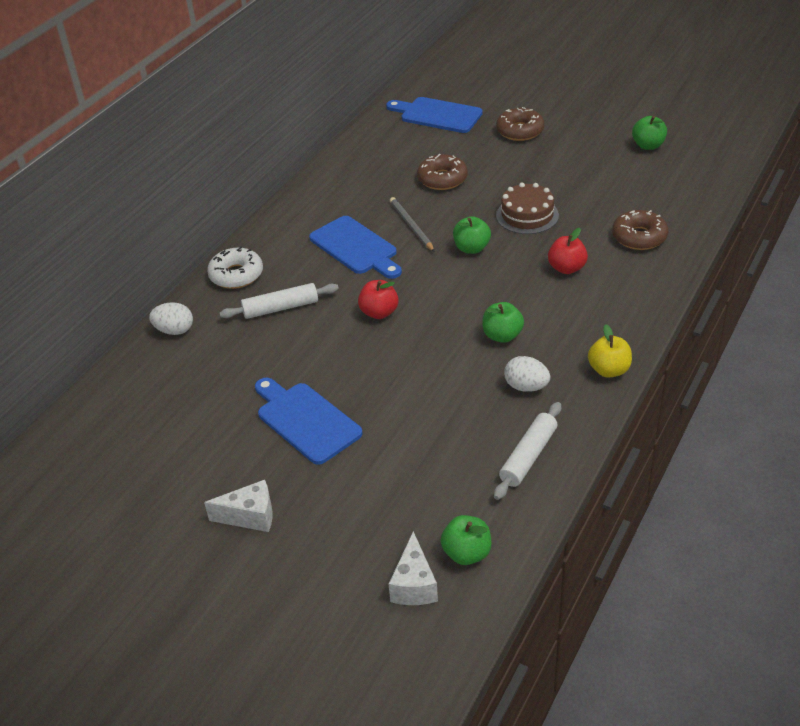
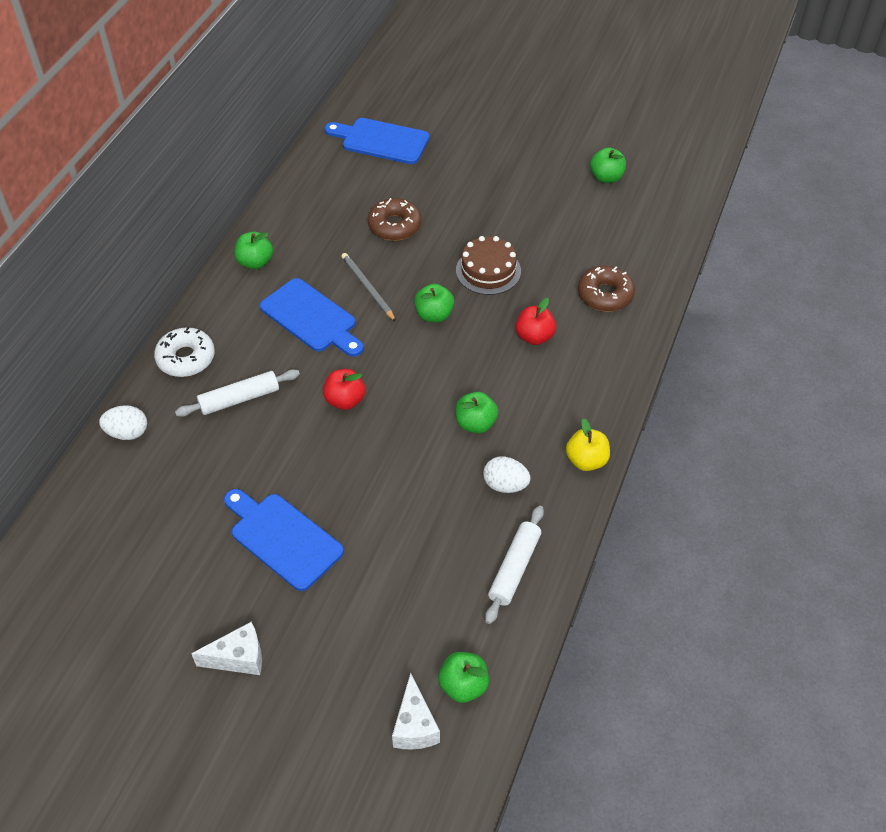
camera: 10 degrees left, 10 degrees up
brown donut [496,107,544,141] -> none
none -> green apple [235,232,273,269]

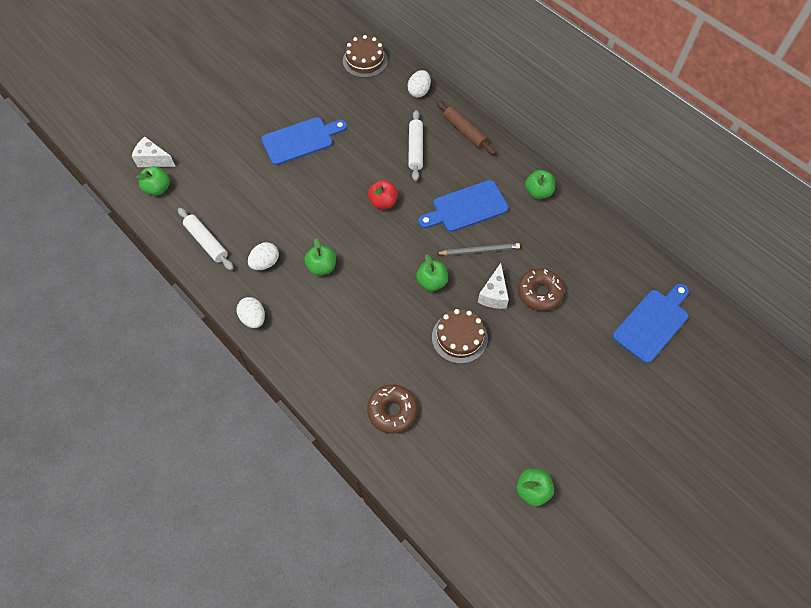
camera: 115 degrees right, 10 degrees up
white donut [154,327,215,377] -> brown rolling pin [436,101,496,155]
white cheese [191,622,262,675] -> white cheese moved to [478,263,509,309]
red apple [516,298,556,345] -> none
yellow apple [566,418,610,471] -> white egg [237,297,265,328]
none -> brown cake [343,35,388,78]

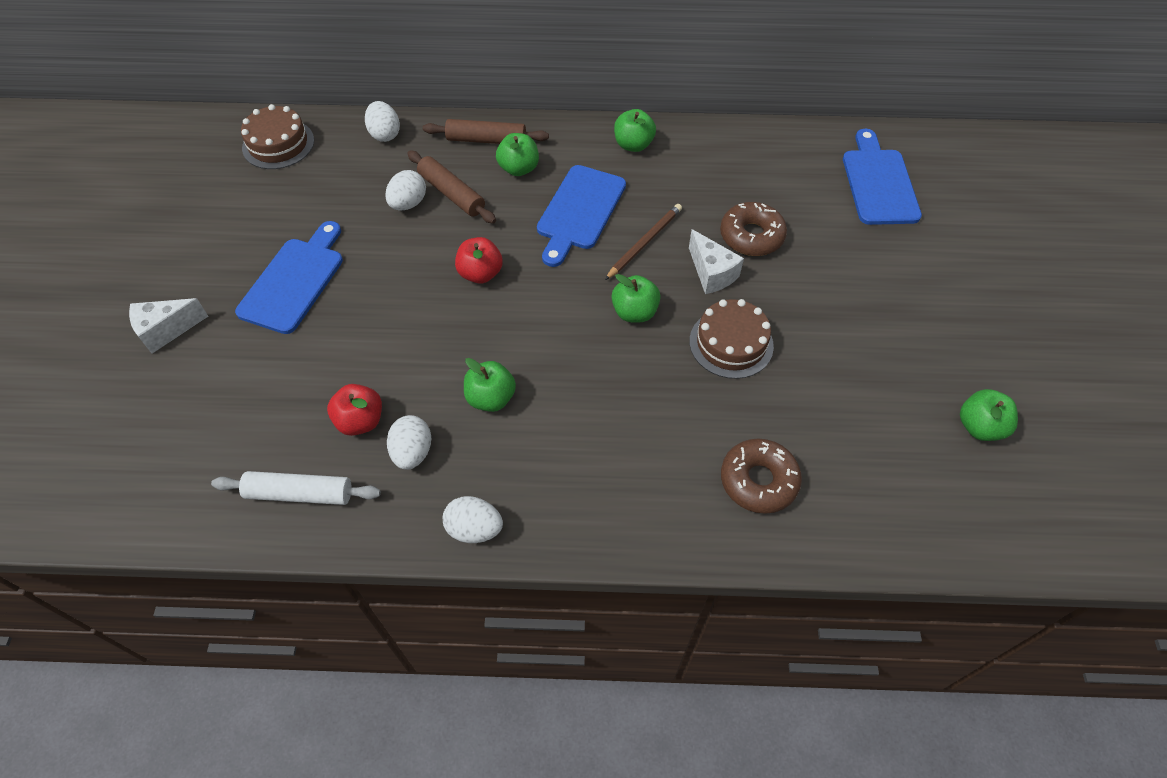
camera: 45 degrees left, 5 degrees down
white cheese [132,137,176,167] -> white cheese moved to [129,298,208,354]
green apple [136,166,170,196] -> green apple moved to [496,133,539,176]
white rolling pin [408,110,423,181] -> brown rolling pin [407,151,496,224]
grey pencil [436,243,520,256] -> brown pencil [605,204,682,280]
none -> red apple [327,384,382,436]
none -> white egg [385,170,426,210]

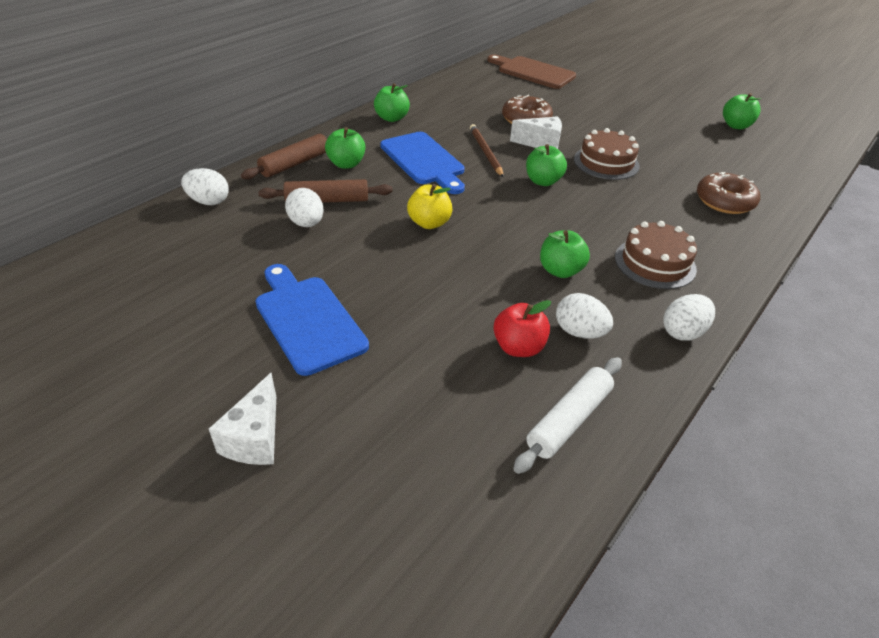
camera: 55 degrees left, 15 degrees down
brown cake [241,104,314,169] -> brown cake moved to [615,221,697,289]
red apple [455,237,503,283] -> yellow apple [407,184,452,229]
blue cutting board [843,129,922,225] -> brown cutting board [488,54,576,89]

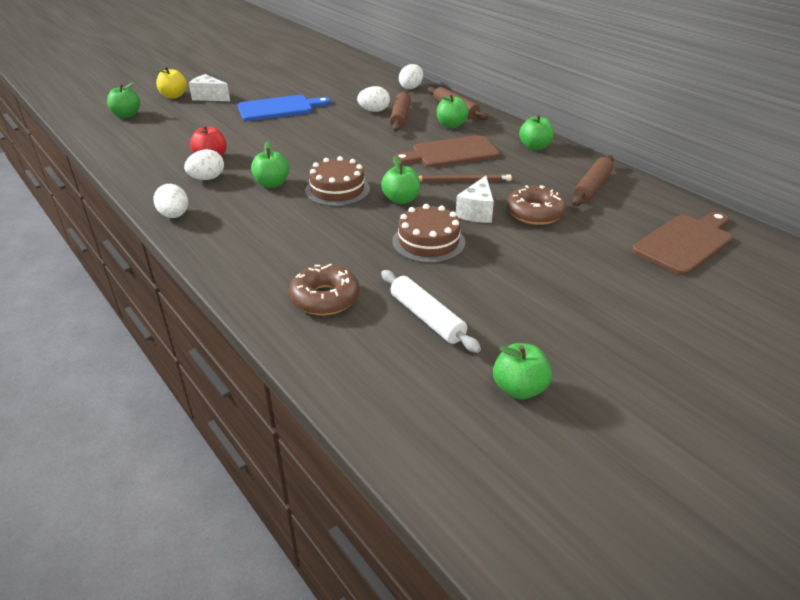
camera: 105 degrees right, 5 degrees down
blue cutting board [380,132,465,194] -> brown cutting board [393,135,500,168]
yellow apple [407,184,452,229] -> yellow apple moved to [156,67,187,99]
white rolling pin [513,357,622,474] -> white rolling pin moved to [381,270,481,353]
brown cake [615,221,697,289] -> brown cake moved to [305,156,370,206]
none -> green apple [107,82,140,118]
none -> brown rolling pin [572,155,614,206]

